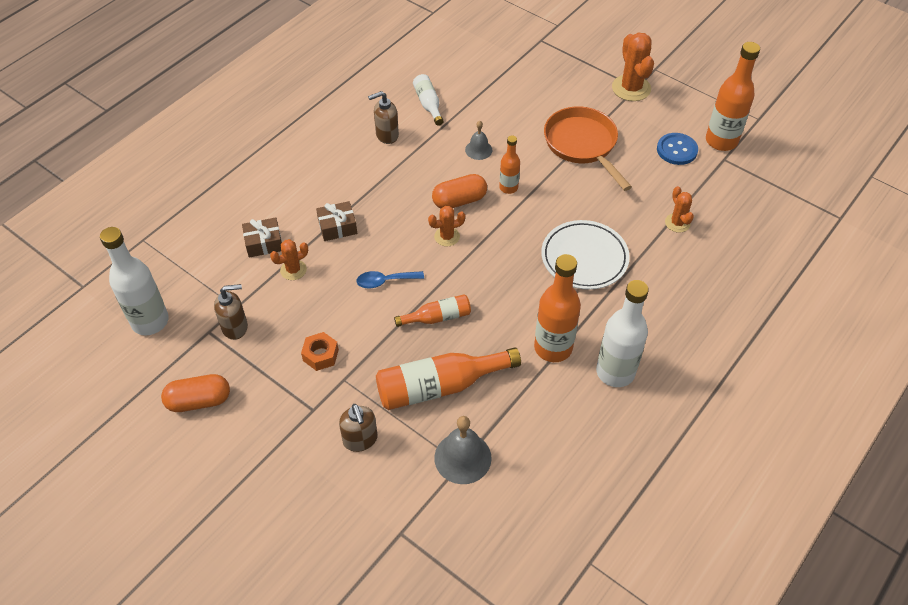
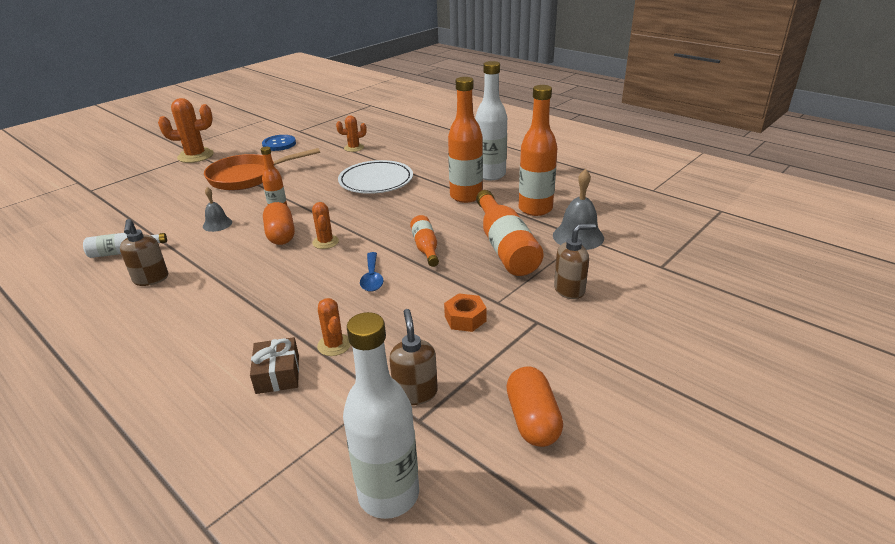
camera: 85 degrees left, 20 degrees down
brown gift [316,201,357,241] -> none
orange bottle [706,42,760,151] -> orange bottle moved to [519,85,557,216]

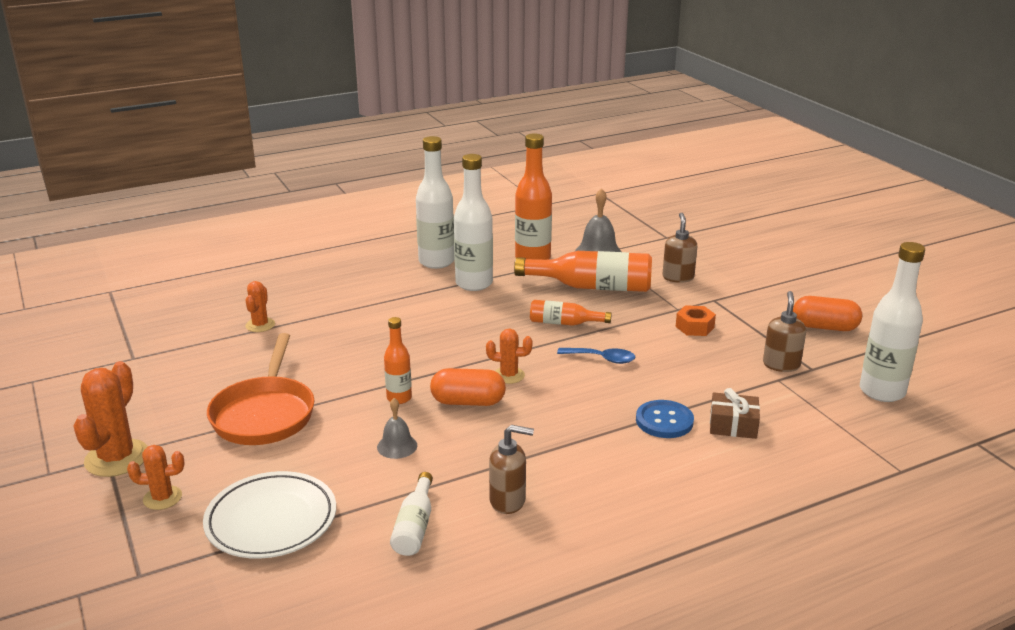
camera: 70 degrees left, 5 degrees down
blue button [262,135,296,151] -> blue button moved to [636,400,694,438]
orange cactus [317,298,351,356] -> orange cactus moved to [127,445,185,510]
white plate [338,160,413,194] -> white plate moved to [203,471,336,559]
brown soap dispenser [389,309,438,405] -> brown soap dispenser turned 90 degrees clockwise [763,291,806,372]
orange bottle [448,77,483,203] -> white bottle [454,154,493,291]

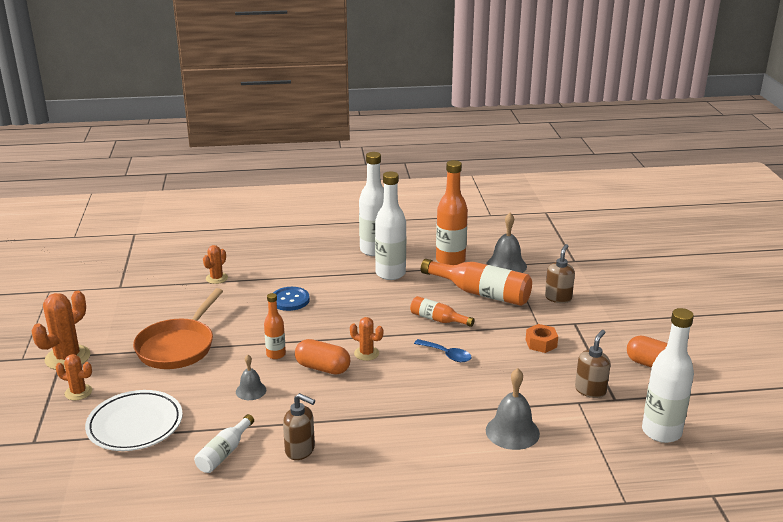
camera: 20 degrees right, 0 degrees up
blue button [636,400,694,438] -> blue button moved to [273,287,310,311]
brown gift [710,388,760,439] -> grey bell [486,368,540,450]

